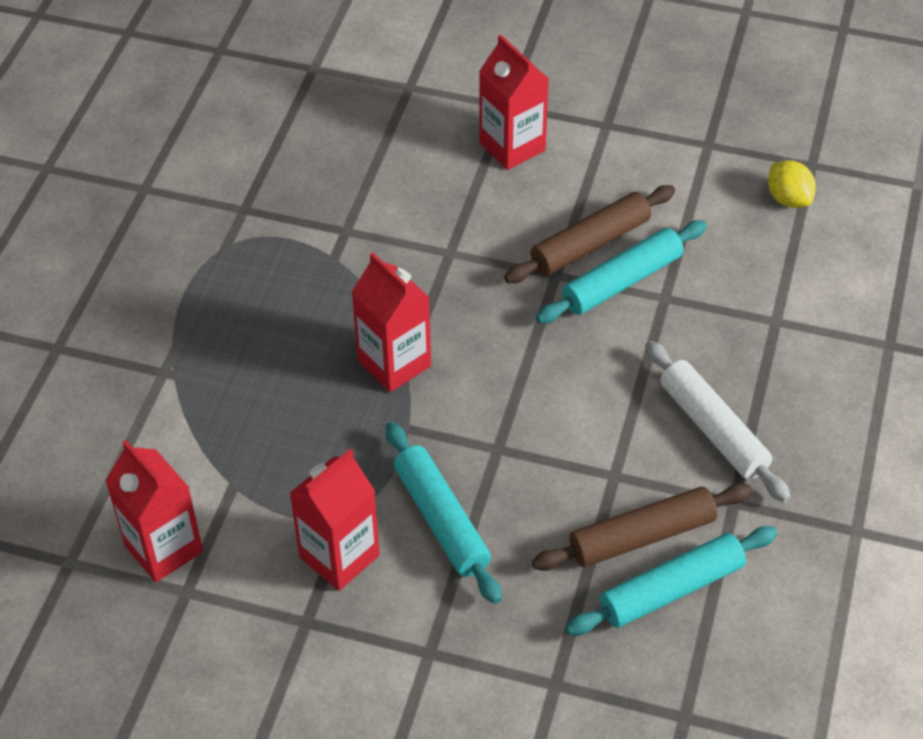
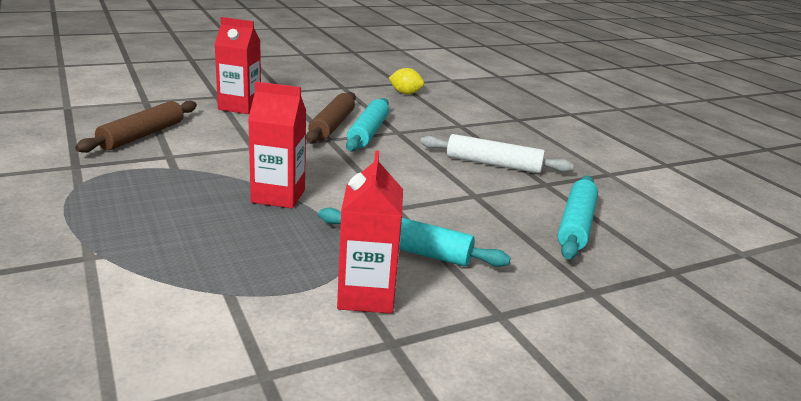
camera: 45 degrees left, 25 degrees down
red carton [105,440,203,582] -> none
brown rolling pin [532,483,752,571] -> brown rolling pin moved to [75,101,197,153]

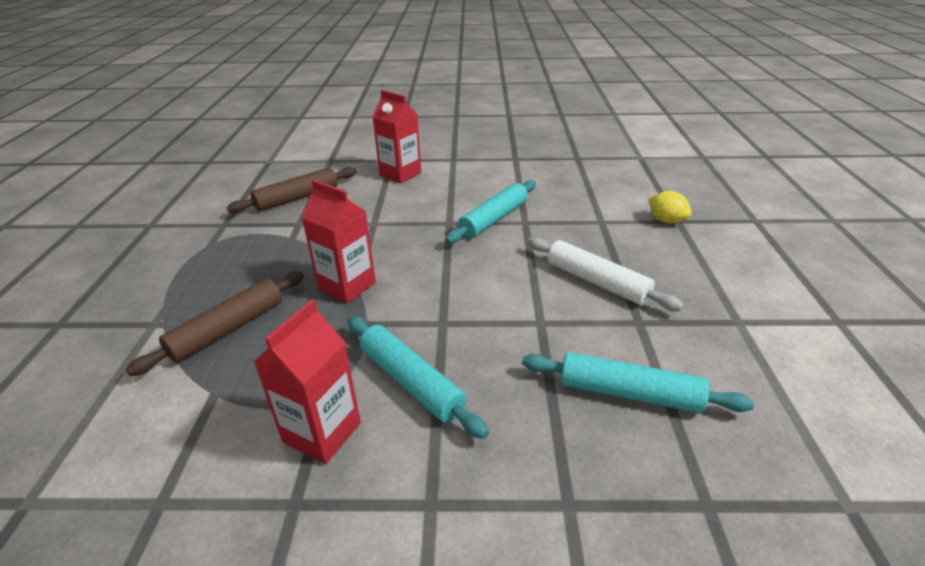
camera: 30 degrees right, 10 degrees up
brown rolling pin [306,92,356,143] -> brown rolling pin moved to [126,271,304,376]
yellow lemon [389,68,424,94] -> yellow lemon moved to [648,191,692,224]
turquoise rolling pin [557,176,598,259] -> turquoise rolling pin turned 60 degrees clockwise [522,352,754,413]

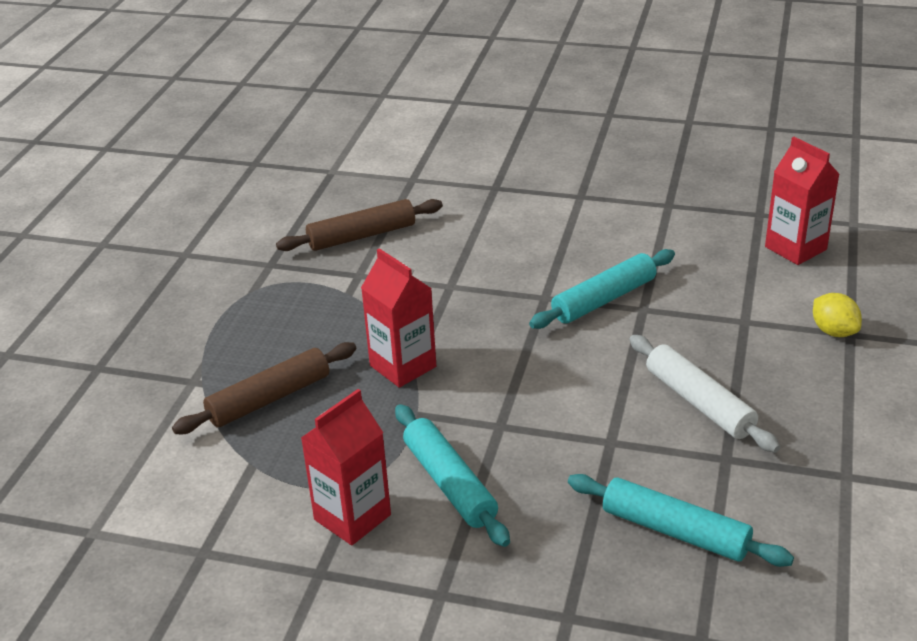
camera: 15 degrees right, 0 degrees up
red carton [372,90,421,184] -> red carton moved to [765,137,840,265]

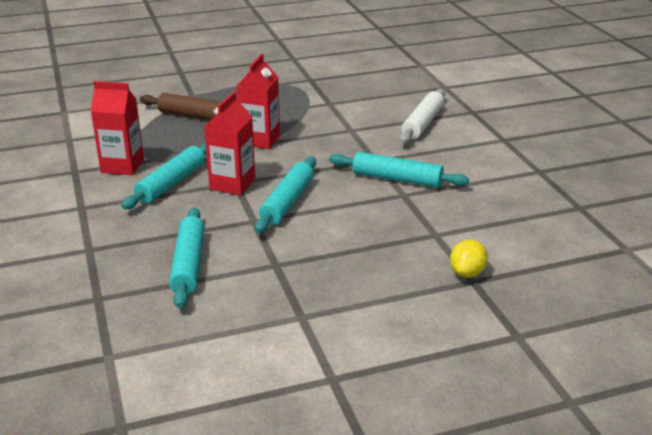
camera: 55 degrees right, 5 degrees down
brown rolling pin [276,199,443,251] -> none
white rolling pin [630,335,780,453] -> white rolling pin moved to [399,89,445,144]
red carton [765,137,840,265] -> red carton moved to [204,91,255,195]
none -> turquoise rolling pin [254,157,316,233]

